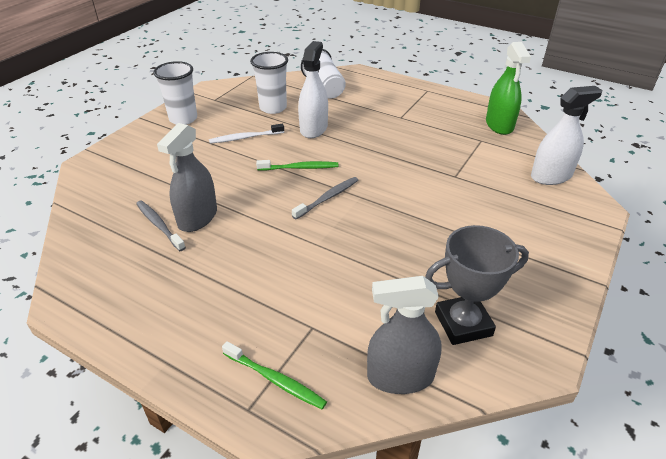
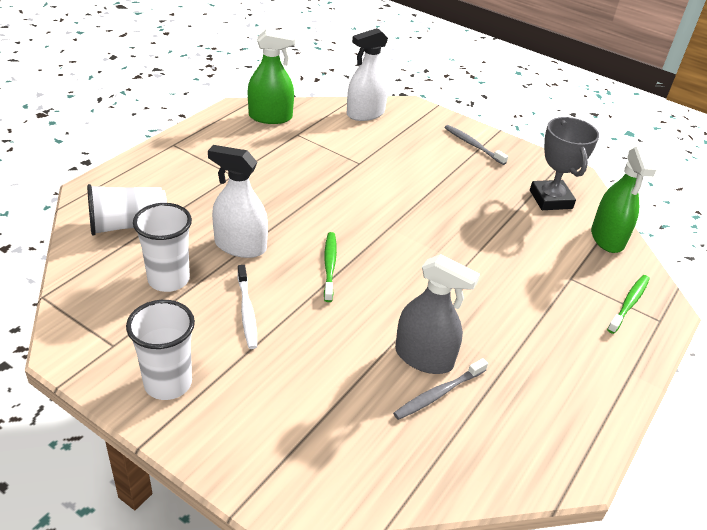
camera: 90 degrees left, 0 degrees up
grey toothbrush [292,177,358,219] -> grey toothbrush moved to [444,125,508,165]
grey spray bottle [367,276,441,394] -> green spray bottle [591,146,656,253]
white spray bottle [531,86,603,185] -> white spray bottle turned 105 degrees counterclockwise [347,28,389,121]

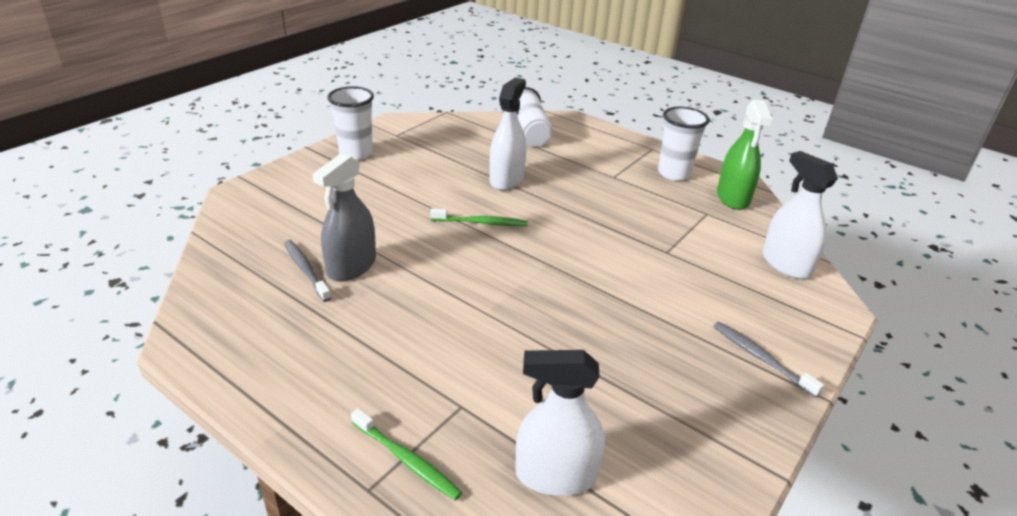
camera: 95 degrees right, 5 degrees down
white cup [133,203,192,292] -> white cup moved to [658,107,709,181]
white toothbrush [238,265,257,349] -> none
grey toothbrush [444,125,508,165] -> grey toothbrush turned 90 degrees counterclockwise [713,322,824,398]
grey trophy [530,117,599,210] -> none
green spray bottle [591,146,656,253] -> white spray bottle [515,350,605,496]

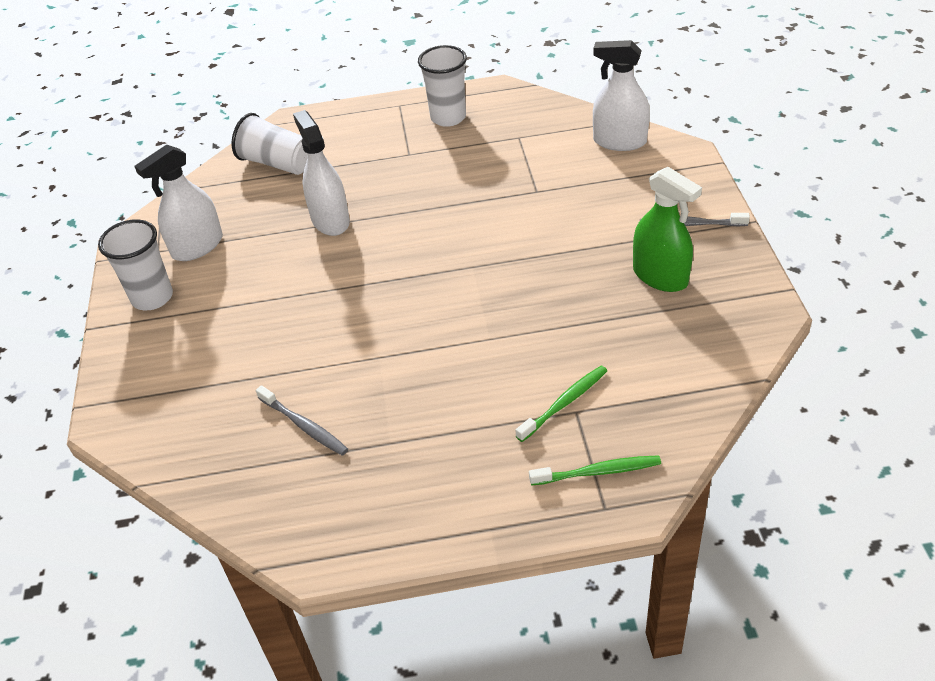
camera: 40 degrees left, 10 degrees up
grey toothbrush [284,240,331,302] -> grey toothbrush turned 150 degrees counterclockwise [256,385,348,456]
grey spray bottle [312,153,376,281] -> none
green toothbrush [430,208,528,226] -> green toothbrush moved to [516,365,607,442]
white spray bottle [515,350,605,496] -> white spray bottle moved to [135,145,223,261]
green spray bottle [717,100,772,210] -> green spray bottle moved to [633,167,702,292]

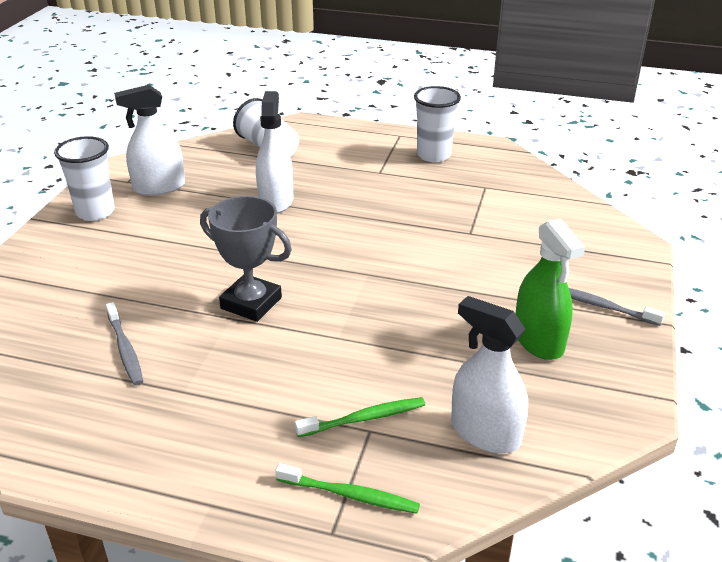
camera: 20 degrees right, 10 degrees down
white spray bottle [593,40,650,151] -> white spray bottle moved to [451,296,528,454]
none -> grey trophy [200,196,292,322]

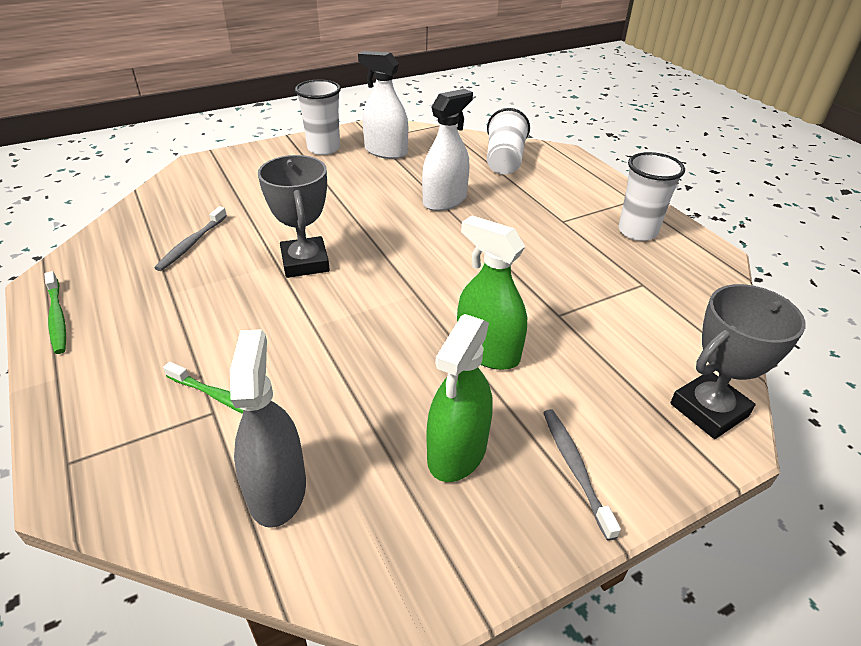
camera: 45 degrees right, 5 degrees up
green toothbrush [275,463,420,514] -> green toothbrush moved to [44,271,66,354]
white spray bottle [451,296,528,454] -> grey spray bottle [230,329,306,528]
none -> green spray bottle [457,215,527,370]
none -> grey trophy [670,284,806,439]

